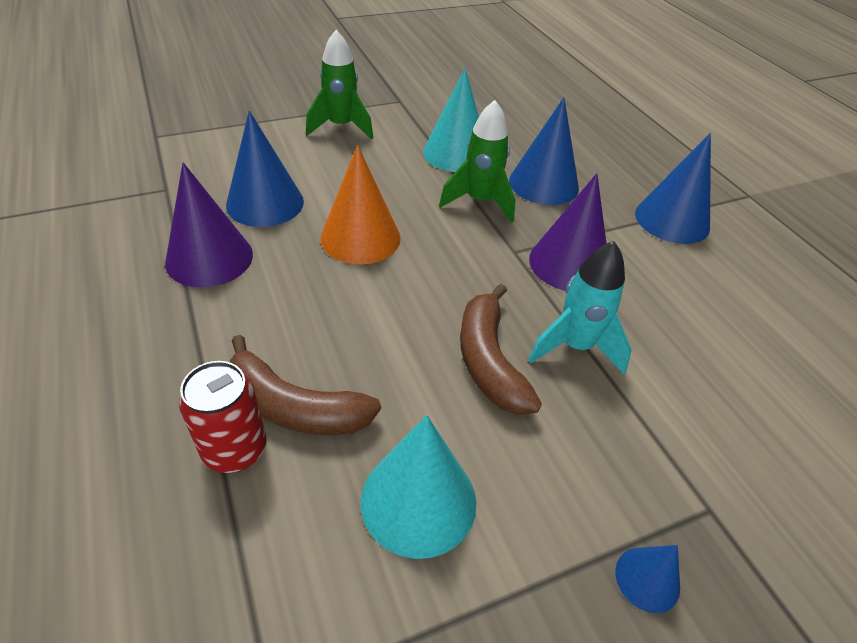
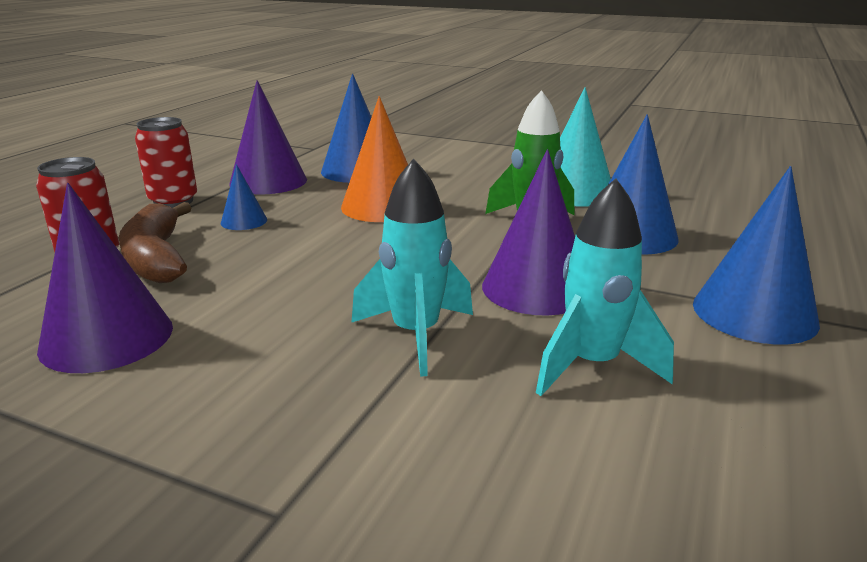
camera: 50 degrees right, 20 degrees down
green rocket [306,30,373,140] -> none
turquoise cone [361,415,476,559] -> purple cone [37,183,173,373]
brown banana [460,284,542,415] -> none
blue cone [615,545,680,613] -> blue cone moved to [221,164,267,230]
none -> red can [135,117,197,208]
none -> turquoise rocket [536,178,674,396]

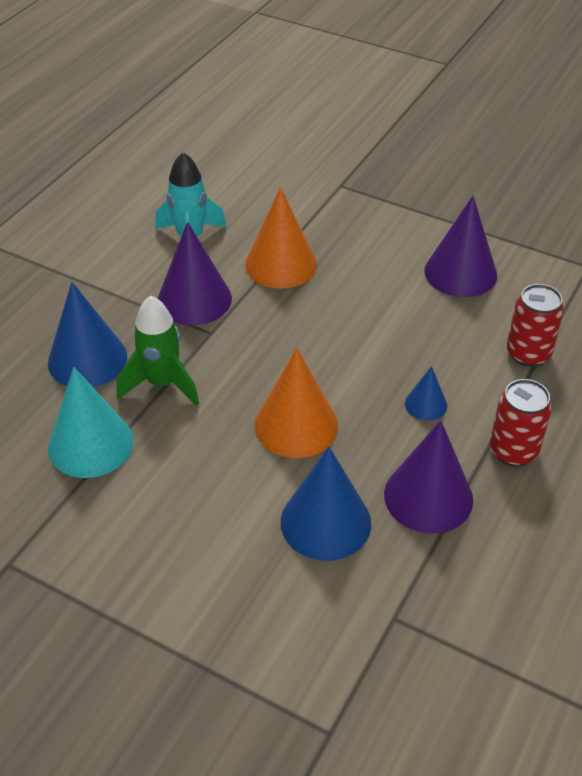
camera: 175 degrees left, 20 degrees up
brown banana [119,202,191,283] -> none
turquoise rocket [351,158,473,377] -> orange cone [245,187,317,289]
blue cone [693,166,820,345] -> none

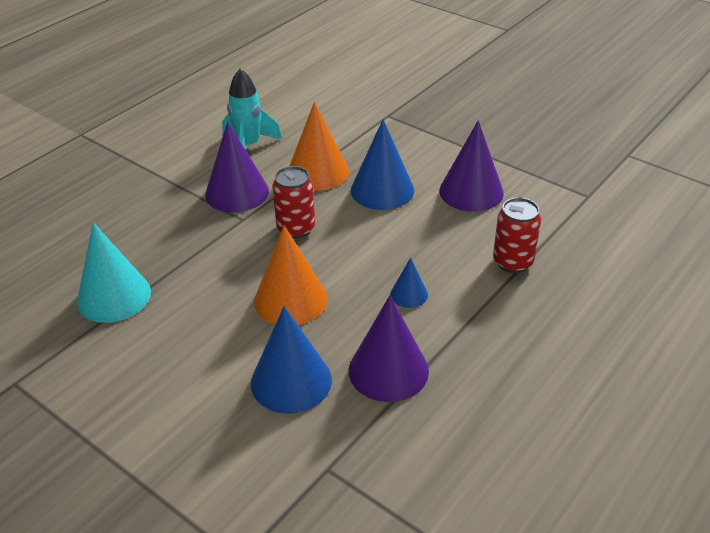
camera: 10 degrees right, 5 degrees down
blue cone [48,282,127,387] -> blue cone moved to [351,119,414,210]
green rocket [117,296,199,406] -> none
red can [490,379,552,467] -> red can moved to [272,166,315,239]

